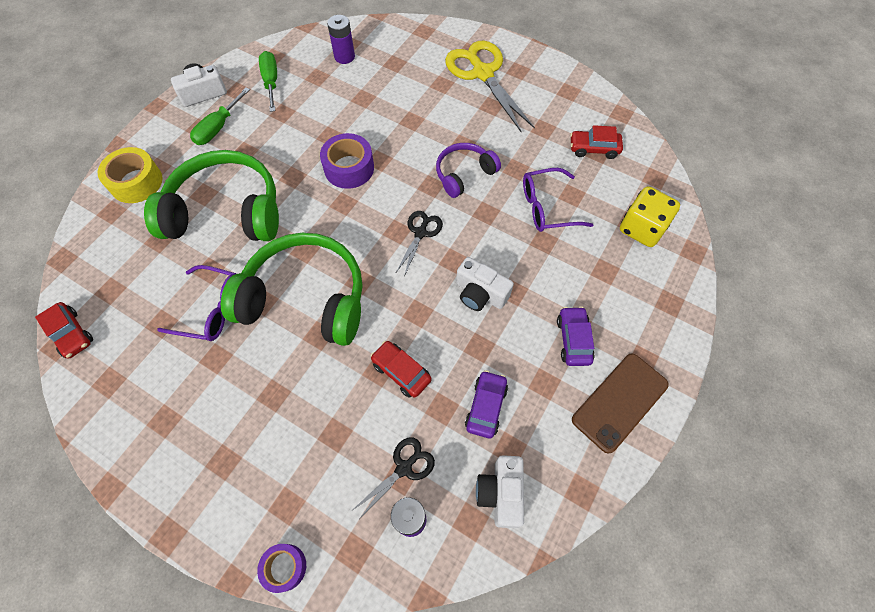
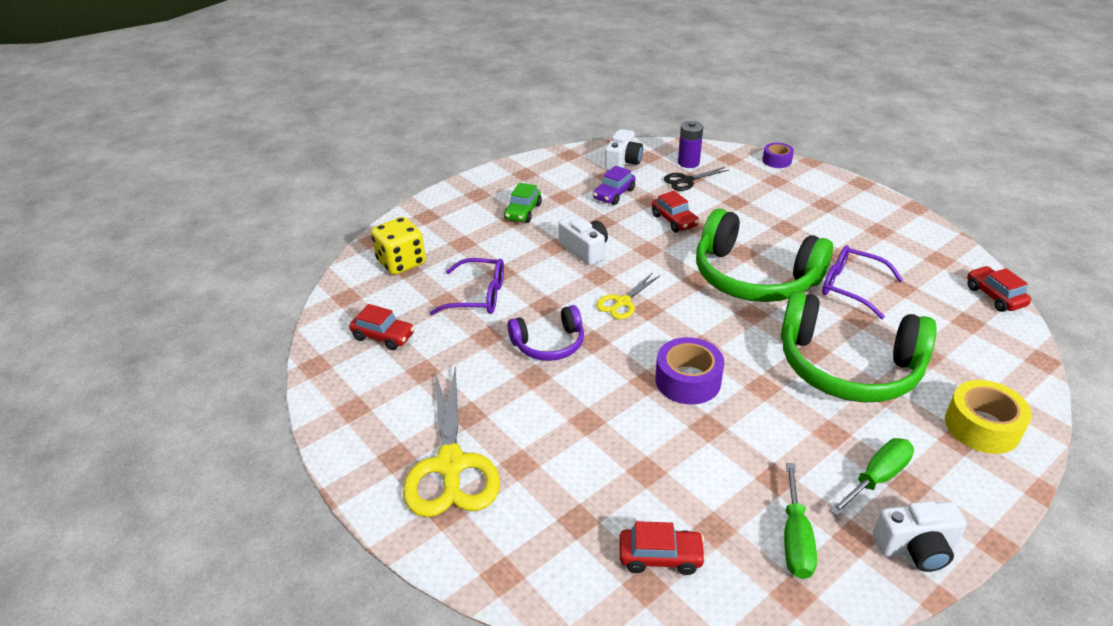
camera: 160 degrees left, 25 degrees down
purple battery [327,15,355,64] -> red car [619,521,706,575]
black scissors [396,211,443,276] -> yellow scissors [596,272,660,319]
purple car [557,306,595,366] -> green car [504,183,542,223]
brown phone [572,353,669,454] -> none

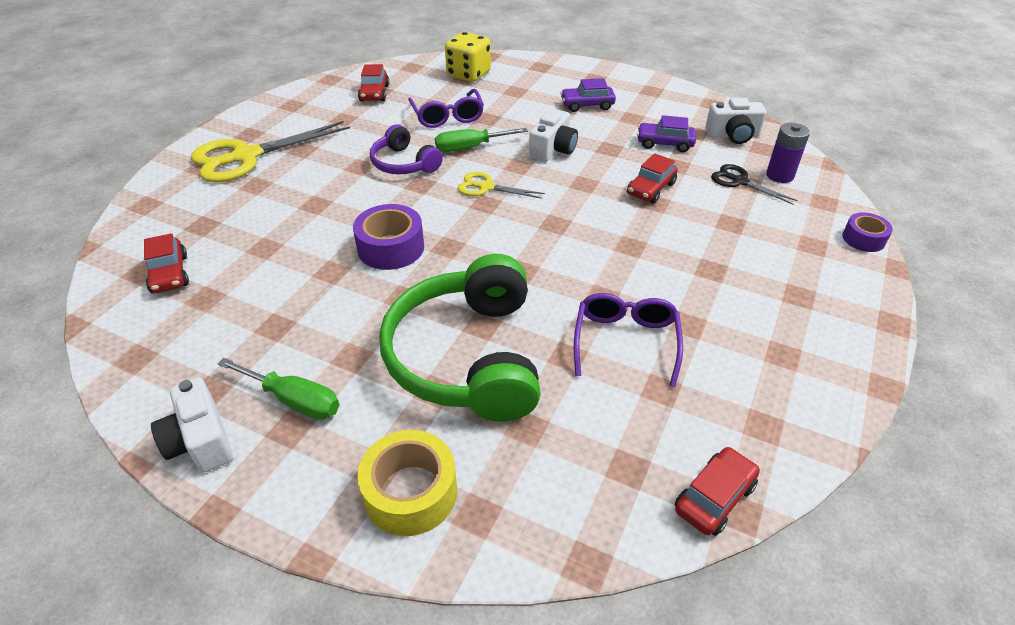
camera: 65 degrees right, 5 degrees up
green car [504,183,542,223] -> purple car [560,78,616,112]
green headphones [696,209,833,302] -> none
green screwdriver [784,463,817,579] -> green screwdriver moved to [435,128,528,152]

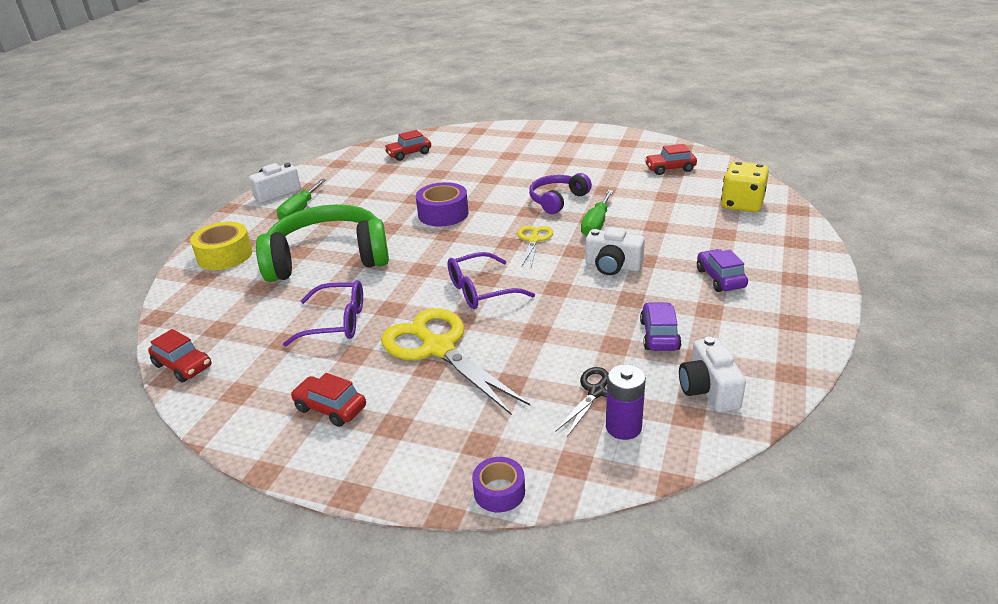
camera: 85 degrees right, 10 degrees down
yellow scissors [191,121,350,182] -> yellow scissors moved to [381,308,530,415]
purple glasses [408,89,484,128] -> purple glasses moved to [448,252,535,309]
green screwdriver [435,128,528,152] -> green screwdriver turned 135 degrees counterclockwise [581,190,614,236]
red car [627,153,678,203] -> red car moved to [290,373,366,427]

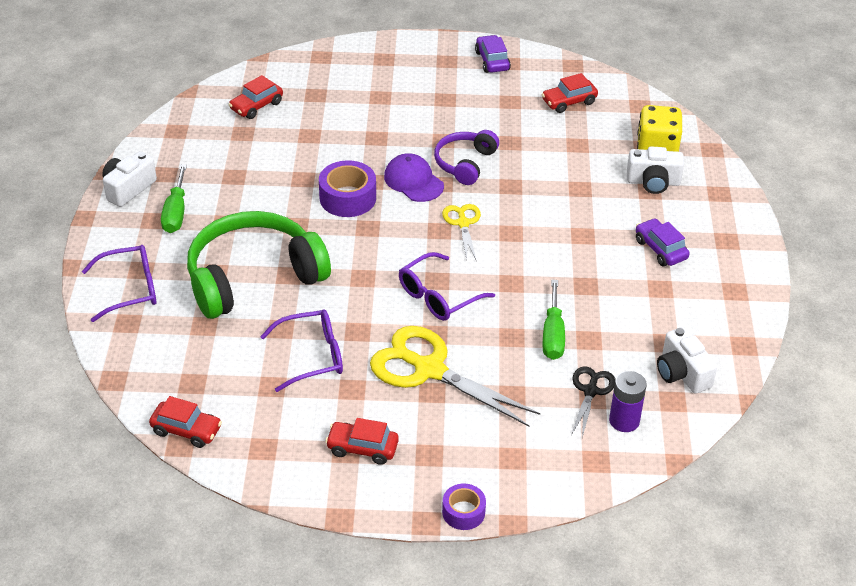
camera: 20 degrees left, 10 degrees up
yellow tape [190,222,252,270] -> purple glasses [82,245,156,322]
purple tape [472,457,525,512] -> purple tape moved to [442,484,486,530]
green screwdriver [581,190,614,236] -> green screwdriver moved to [543,280,565,360]
white camera [585,227,645,275] -> white camera moved to [627,147,684,194]
purple car [640,302,682,351] -> purple car moved to [475,35,511,73]
none -> purple cap [384,153,444,202]

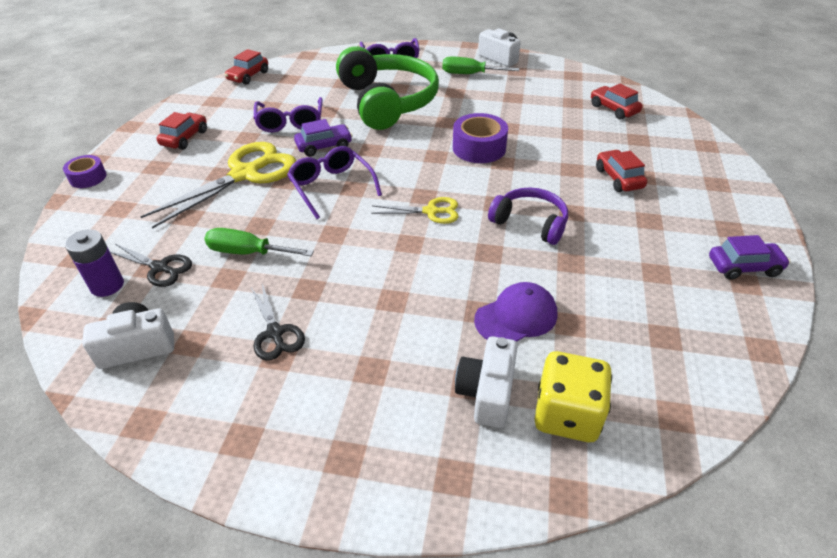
camera: 100 degrees right, 0 degrees up
purple cap [384,153,444,202] -> purple cap moved to [474,282,557,342]
red car [541,73,598,113] -> red car moved to [596,150,647,192]
purple car [636,218,690,266] -> purple car moved to [294,119,353,157]
none -> black scissors [251,284,305,361]

